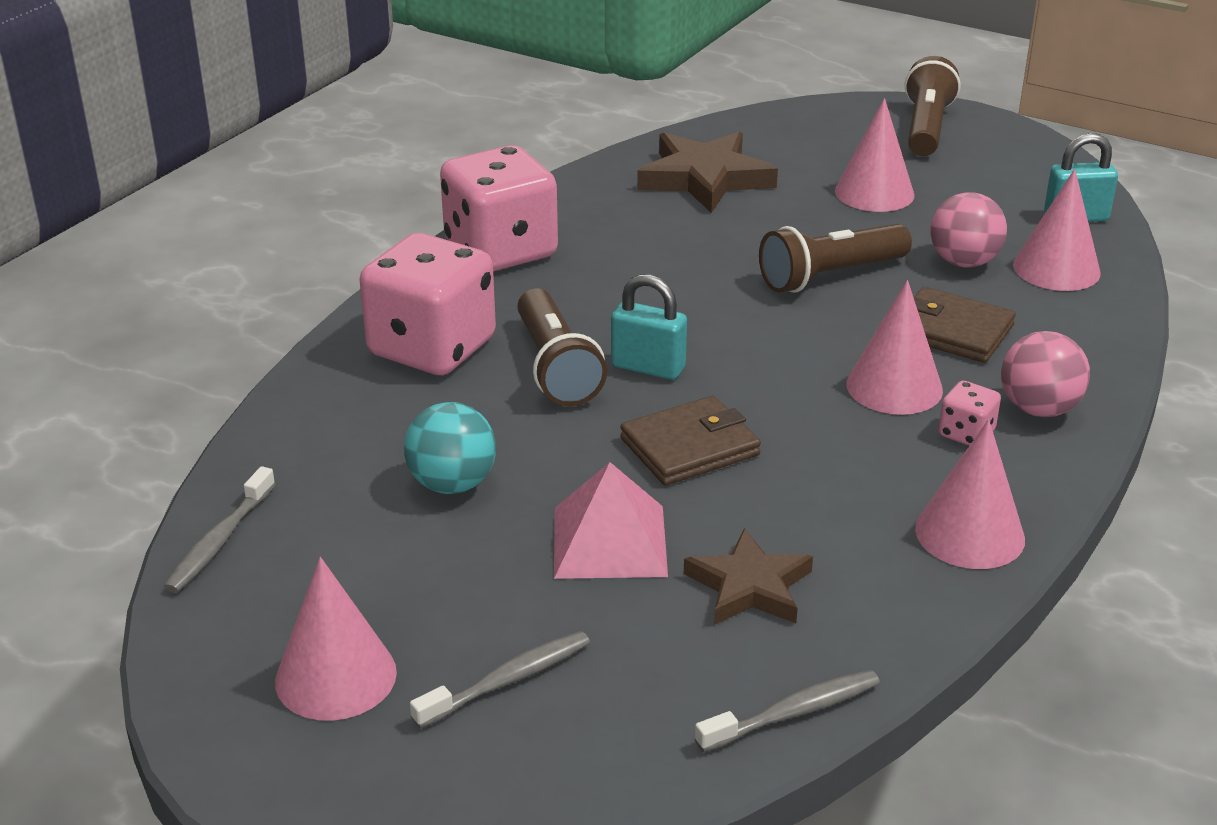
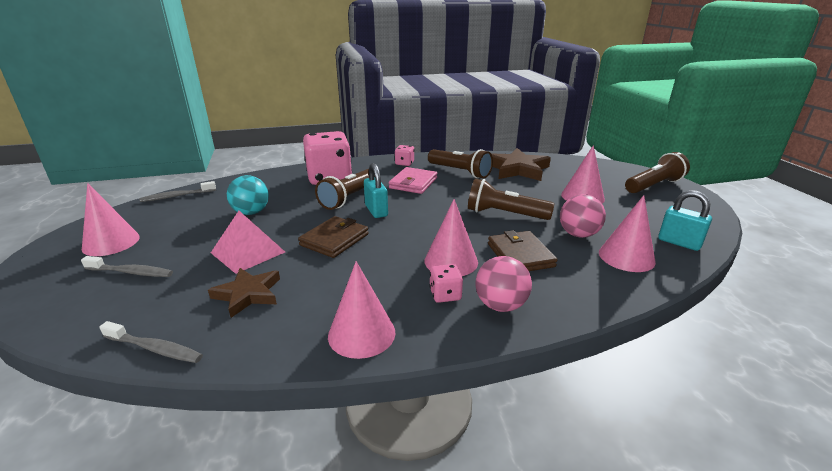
camera: 45 degrees right, 5 degrees down
pink dice [440,145,558,272] -> pink dice [395,145,414,166], size x0.43
brown wallet [620,396,761,486] -> brown wallet turned 75 degrees counterclockwise [298,216,369,258]
none -> pink wallet [389,167,437,194]
none -> brown flashlight [428,149,493,179]

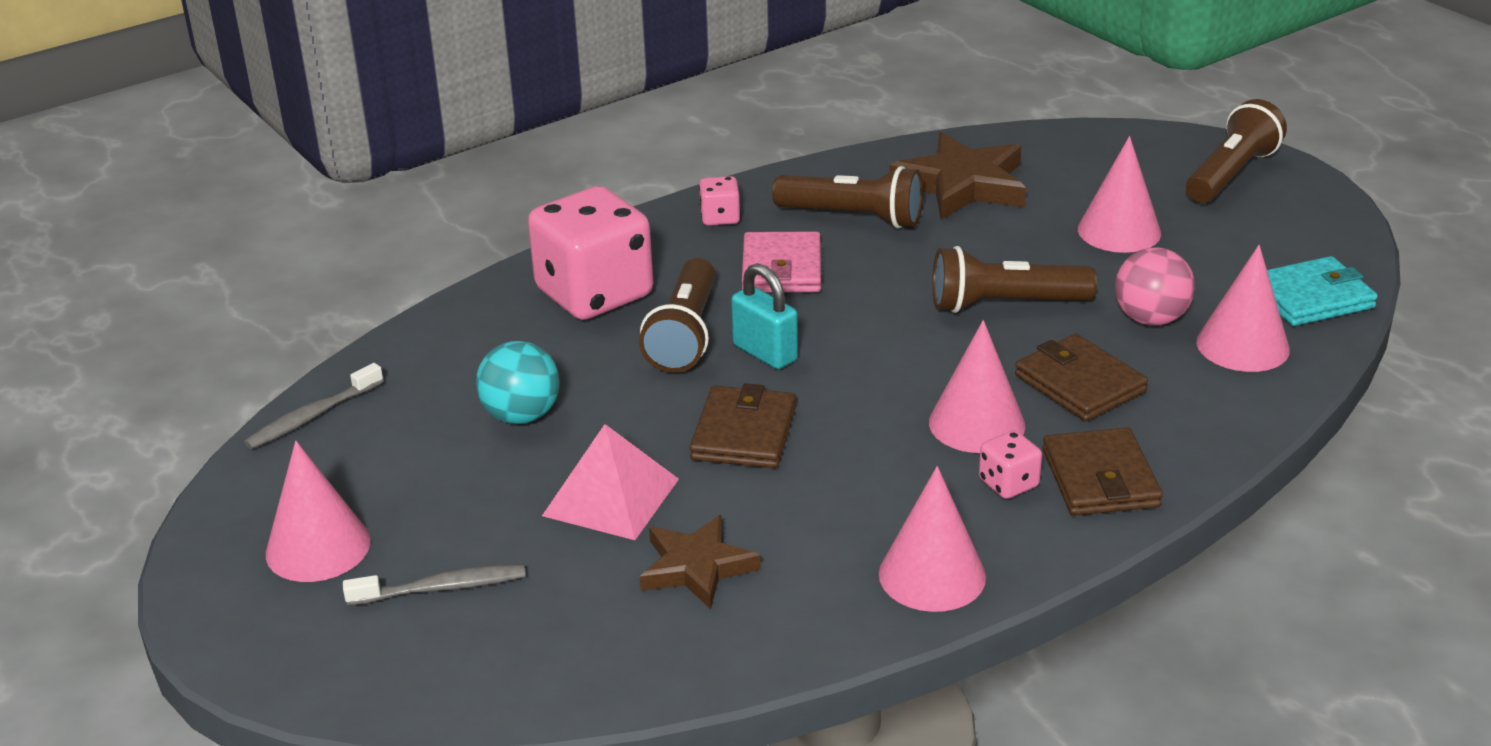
camera: 20 degrees left, 5 degrees up
grey toothbrush [99,321,203,363] -> none
pink ball [476,256,532,312] -> brown wallet [1043,427,1163,516]
turquoise padlock [658,190,712,251] -> turquoise wallet [1267,256,1378,326]

